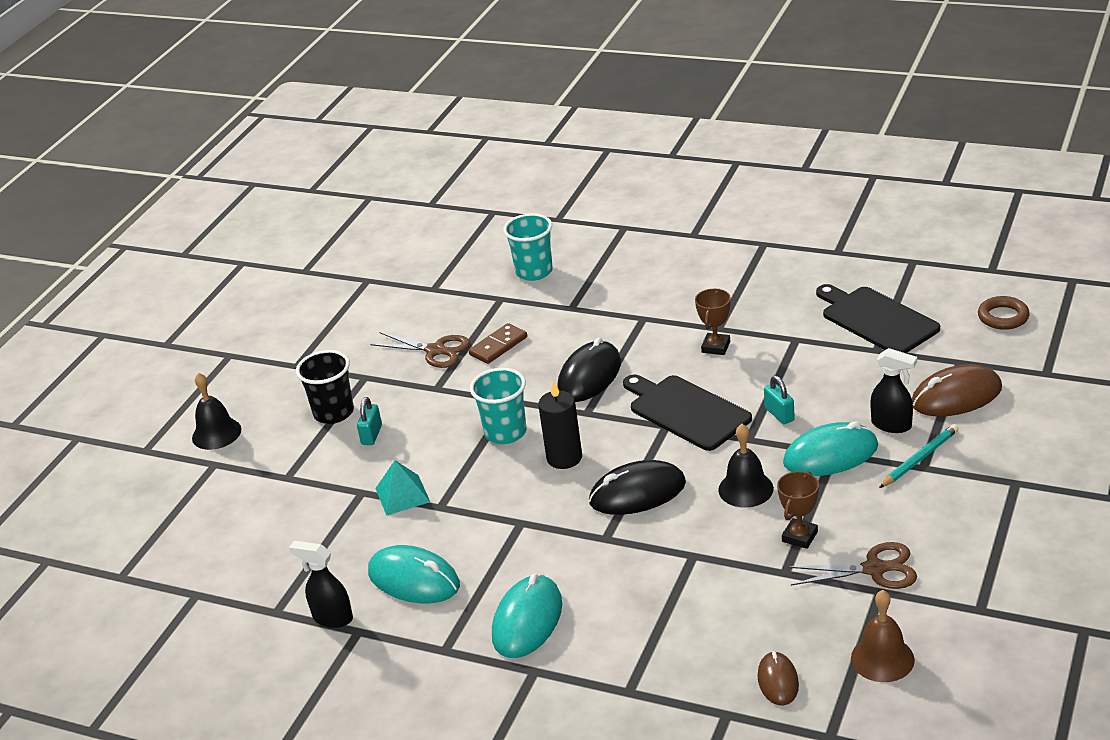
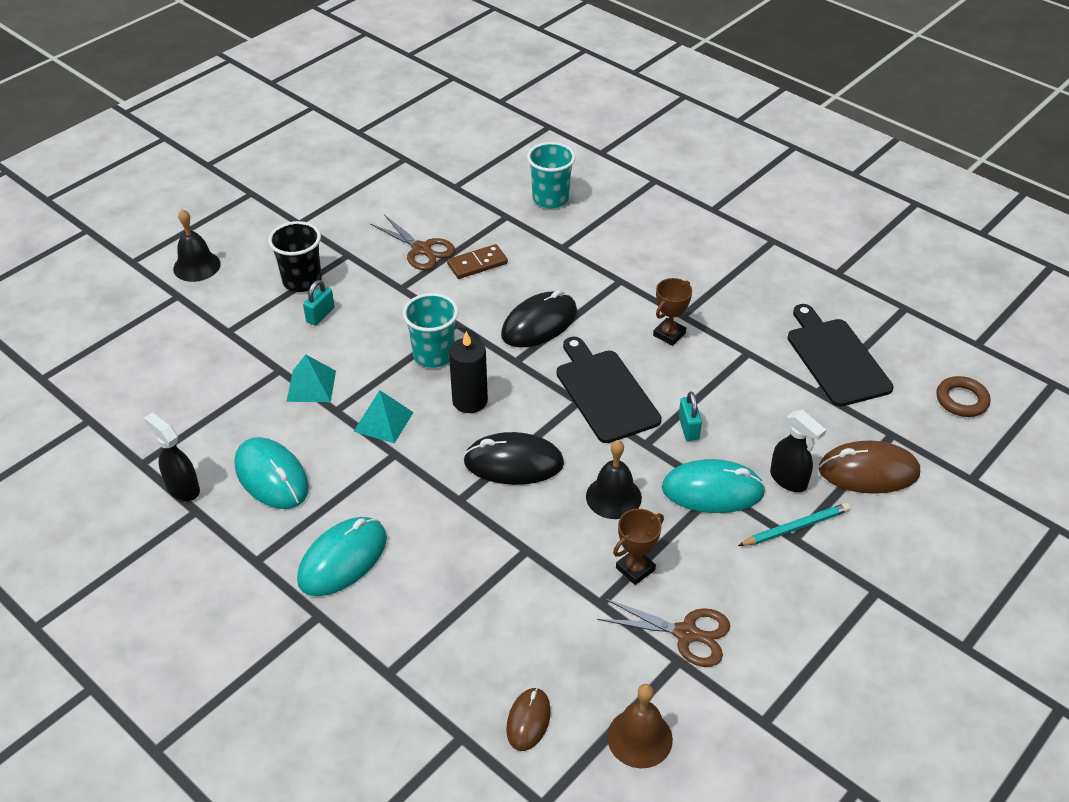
camera: 15 degrees right, 10 degrees up
none -> turquoise pyramid [353,390,414,444]

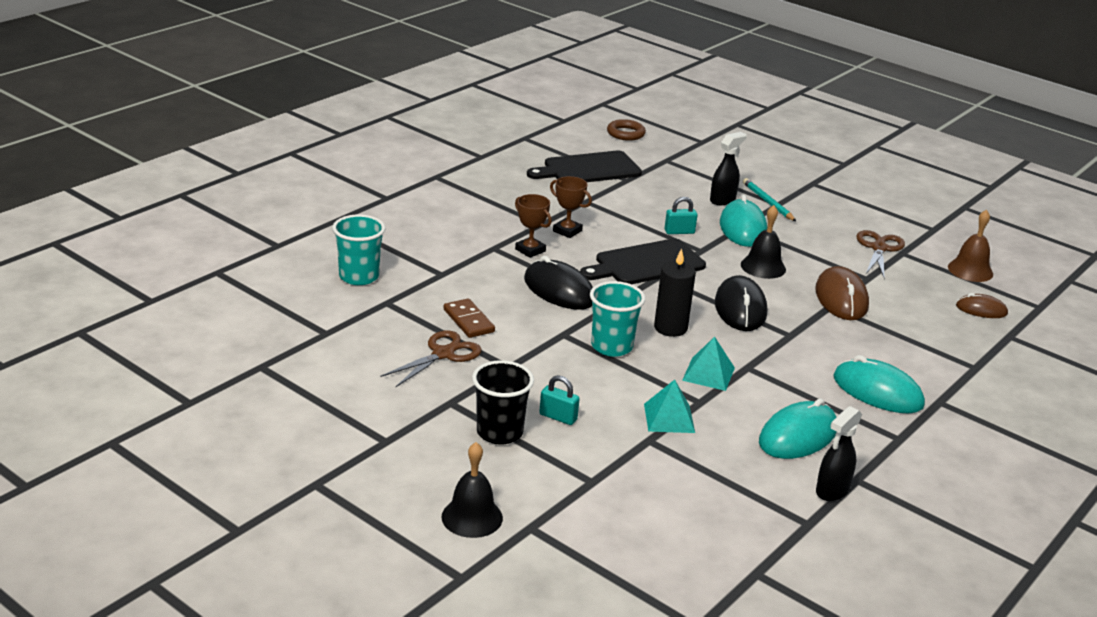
camera: 95 degrees left, 15 degrees down
brown trophy [613,509,664,585] -> brown trophy moved to [515,194,552,258]
brown mouse [819,440,920,494] -> brown mouse moved to [815,266,869,320]

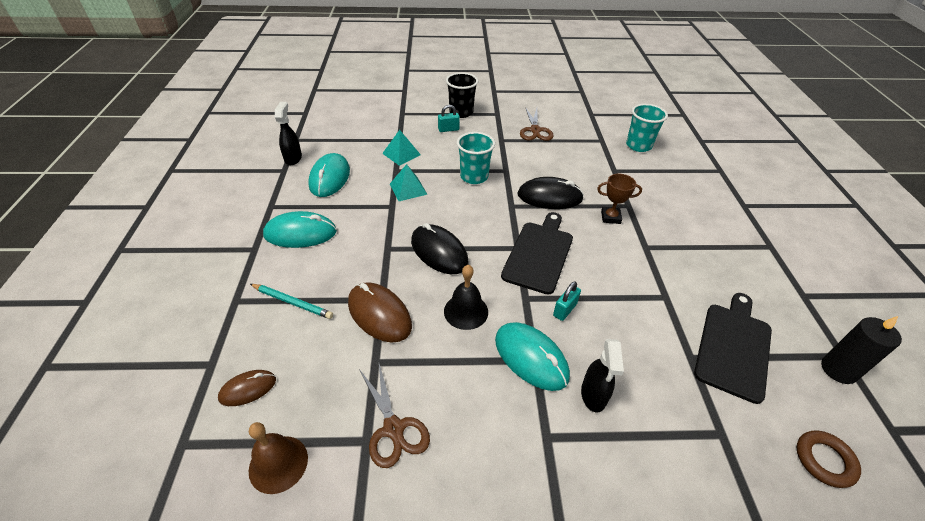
camera: 140 degrees right, 15 degrees up
black bell [442,442,503,538] -> none
brown domino [444,298,495,338] -> none
brown trophy [550,176,592,238] -> none
black candle [654,248,696,337] -> black candle moved to [821,316,902,384]
turquoise pencil [743,178,796,221] -> turquoise pencil moved to [250,284,333,319]

